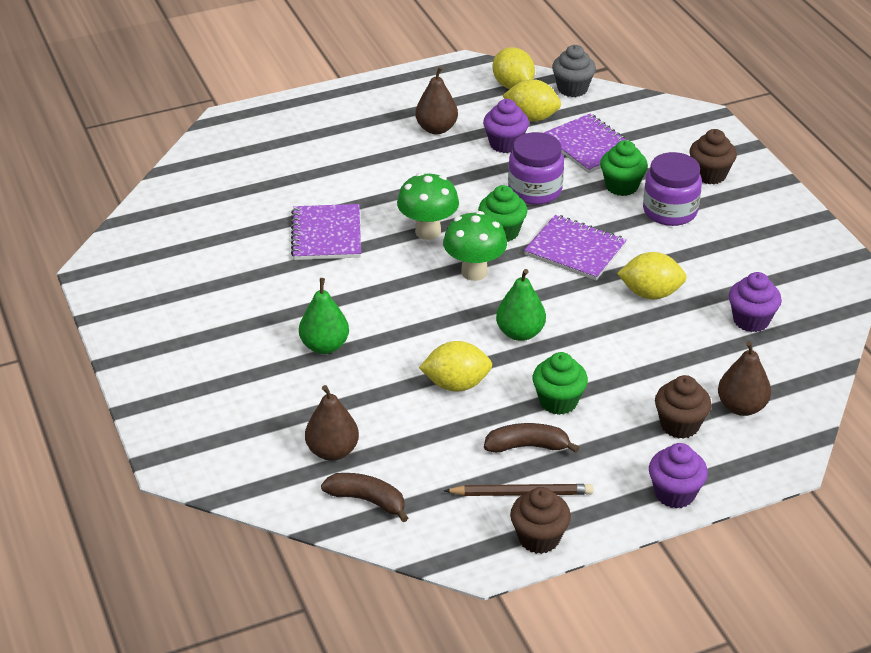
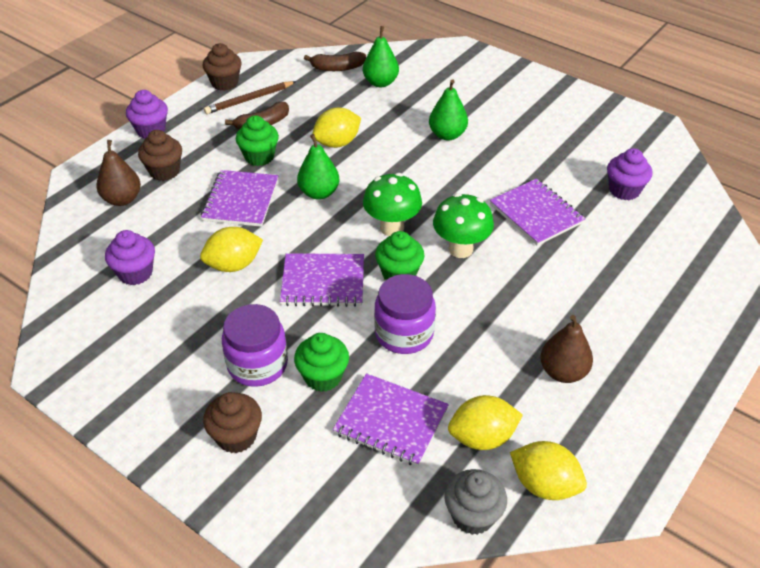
camera: 150 degrees right, 5 degrees up
brown pear [305,385,359,461] -> green pear [363,26,399,87]
purple cupcake [483,99,529,153] -> purple cupcake moved to [607,148,653,200]
none -> purple notebook [201,170,278,227]

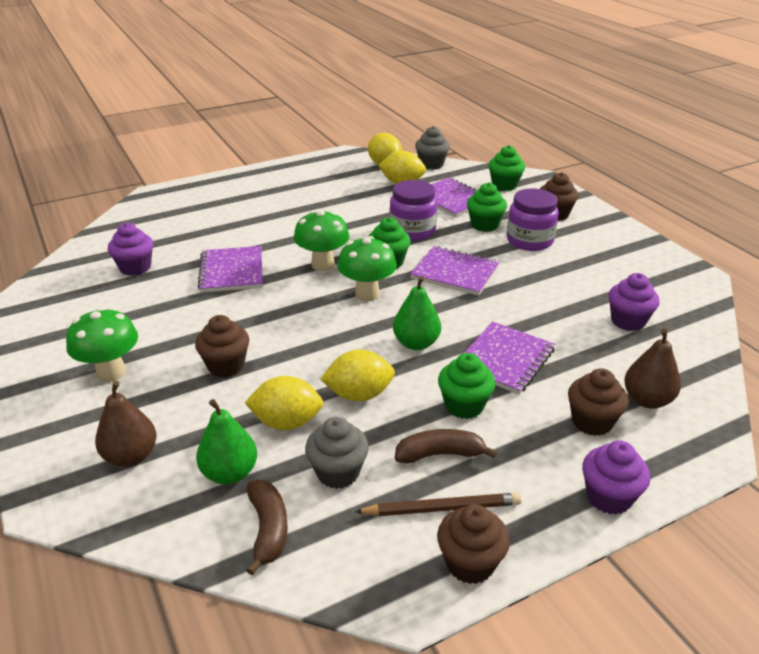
camera: 155 degrees left, 10 degrees down
yellow lemon [200,227,263,272] -> yellow lemon moved to [245,376,323,430]
brown banana [304,52,366,71] -> brown banana turned 60 degrees clockwise [246,480,288,575]
green pear [429,79,468,140] -> brown cupcake [195,315,249,377]
brown pear [540,315,593,383] -> brown pear moved to [95,381,157,467]
none -> green mushroom [66,307,138,382]
none -> grey cupcake [305,417,369,489]
none -> green cupcake [488,145,525,191]

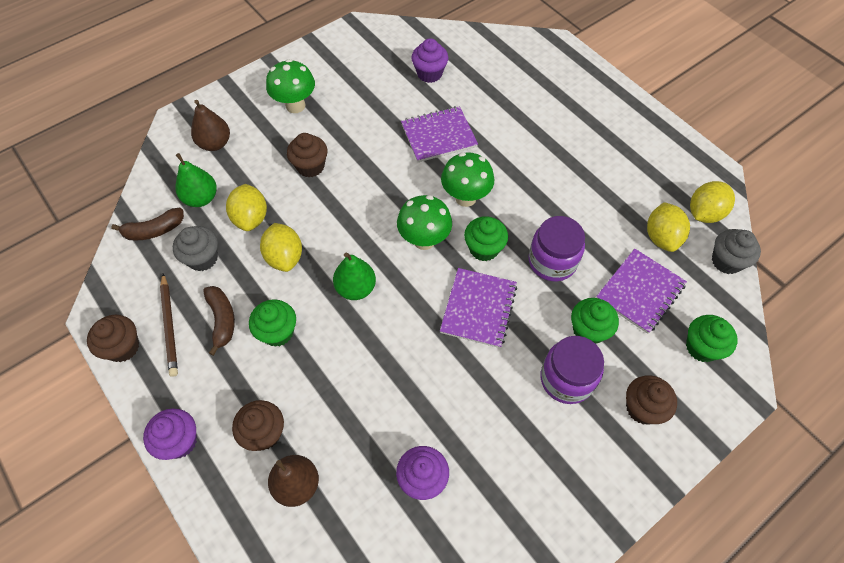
camera: 80 degrees right, 25 degrees up
purple notebook [463,322,555,394] -> none

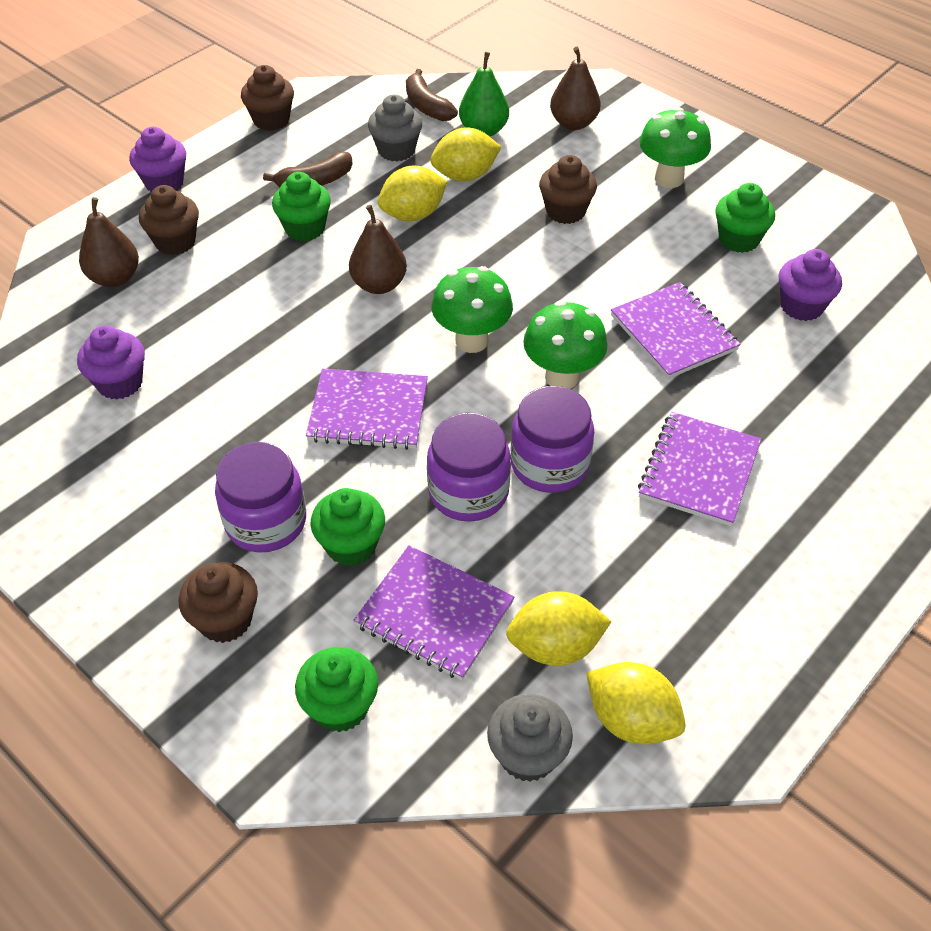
camera: 80 degrees right, 10 degrees down
brown pencil [160,274,178,377] -> none
green pear [333,252,376,300] -> brown pear [349,205,407,294]
green cupcake [464,216,508,261] -> green cupcake moved to [715,183,775,253]
none -> purple jar [511,386,594,493]
none -> purple notebook [638,412,761,526]

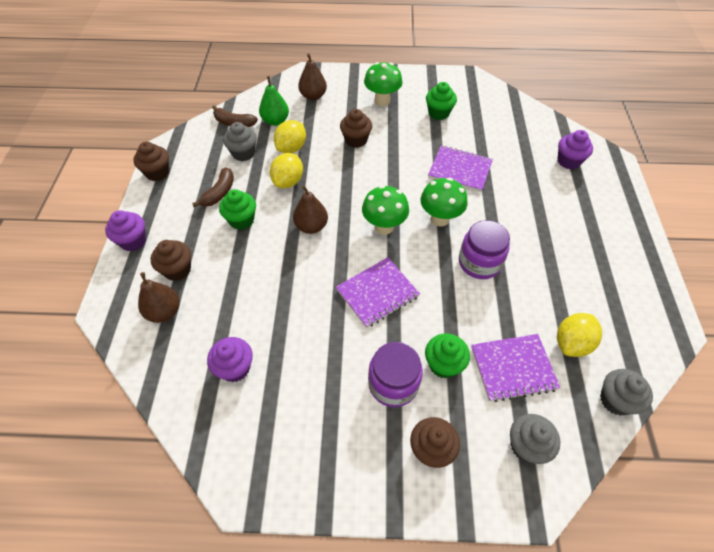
camera: 40 degrees left, 5 degrees up
green cupcake [295,647,378,732] -> grey cupcake [510,414,560,464]
purple jar [427,413,511,522] -> none
yellow lemon [586,662,686,744] -> none
purple notebook [638,412,761,526] -> none
purple cupcake [779,249,842,321] -> purple cupcake moved to [558,130,593,169]

